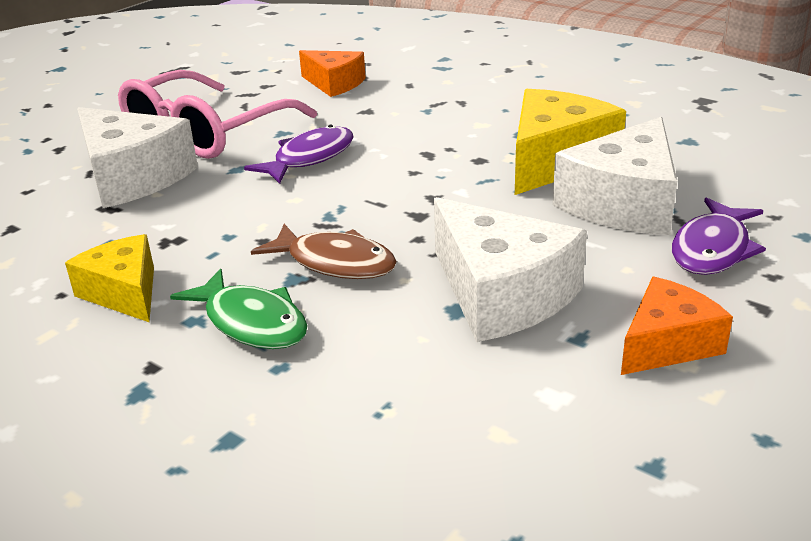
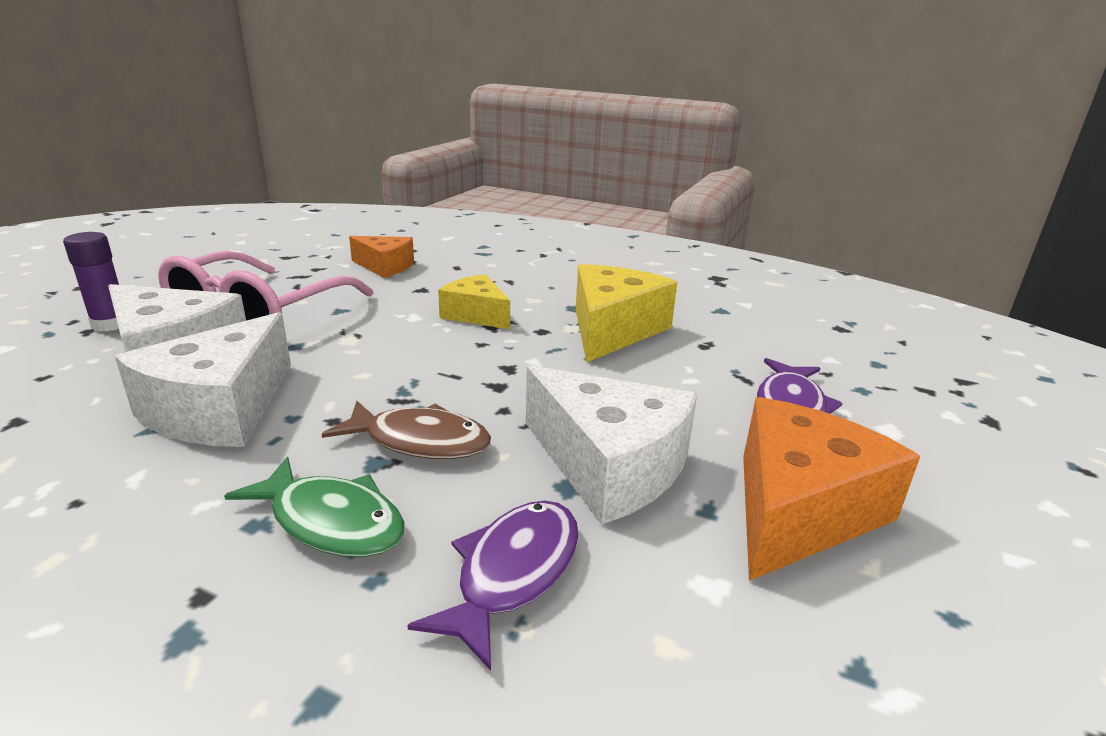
camera: 15 degrees left, 5 degrees down
yellow cheese [65,234,154,322] -> yellow cheese moved to [438,274,510,329]
purple fish [244,125,354,184] -> purple fish moved to [407,501,579,671]
white cheese [553,117,677,235] -> white cheese moved to [115,312,291,447]
orange cheese [621,277,733,375] -> orange cheese [743,397,920,581], size x1.61
none -> purple glue stick [63,232,119,332]

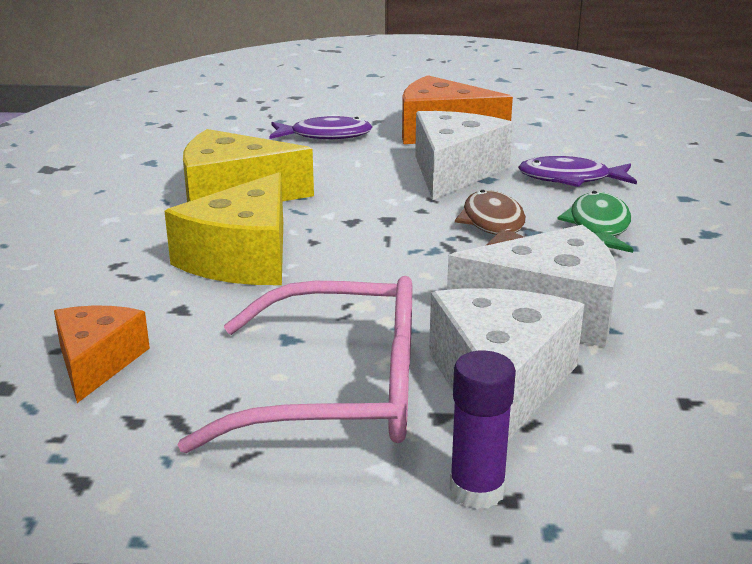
camera: 110 degrees left, 0 degrees up
yellow cheese [438,274,510,329] -> yellow cheese [165,172,283,285], size x1.61

